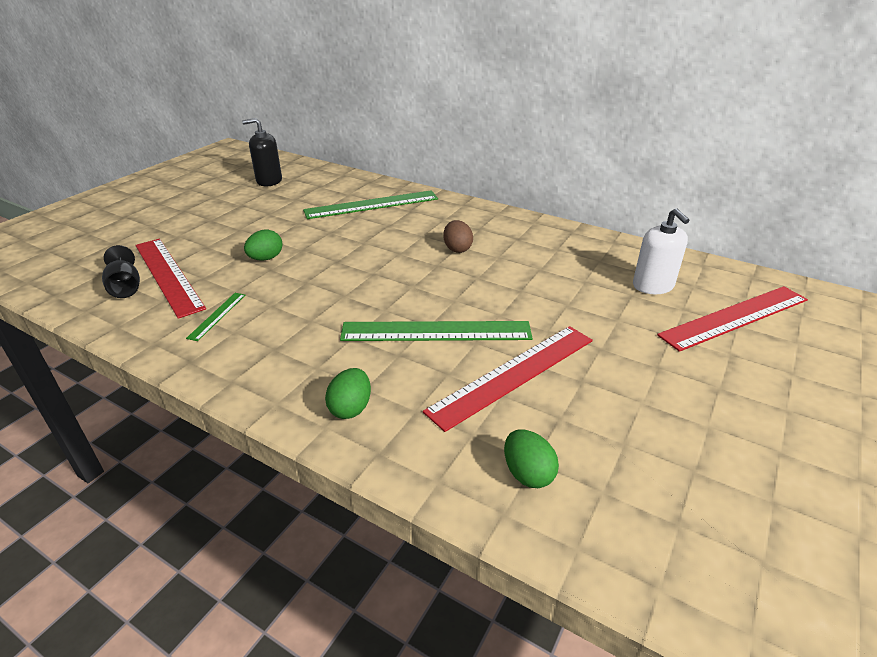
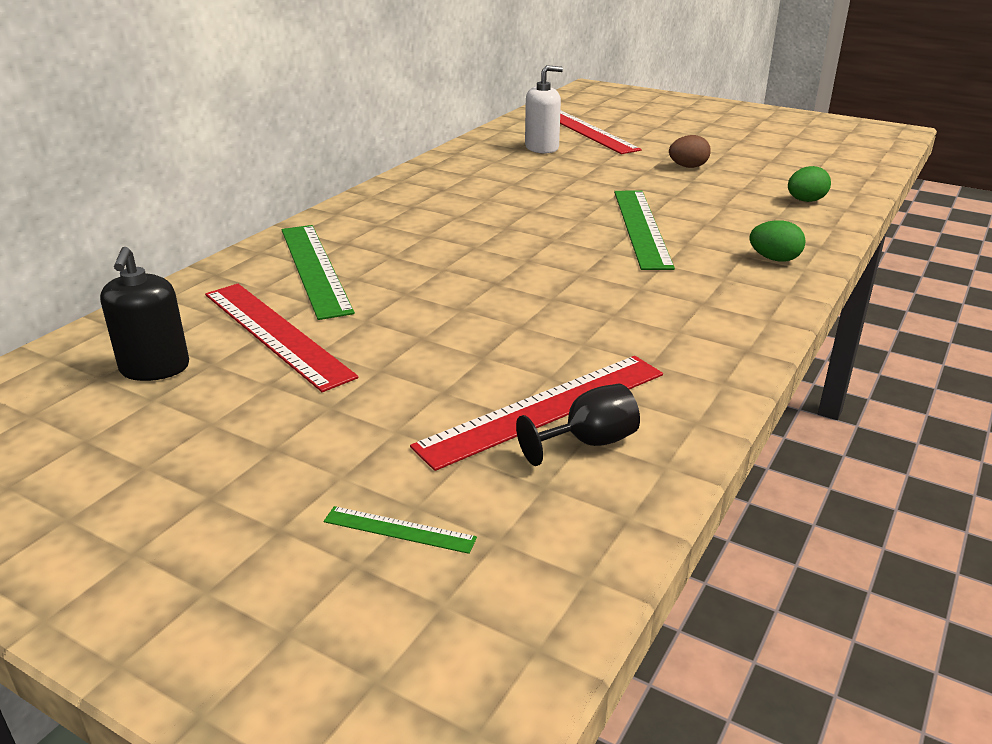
camera: 90 degrees left, 5 degrees down
green ruler [186,293,245,341] -> green ruler moved to [324,506,477,554]
green egg [244,229,283,261] -> none
red ruler [423,326,593,432] -> red ruler moved to [205,284,358,392]
brown egg [443,220,473,253] -> brown egg moved to [669,135,711,168]

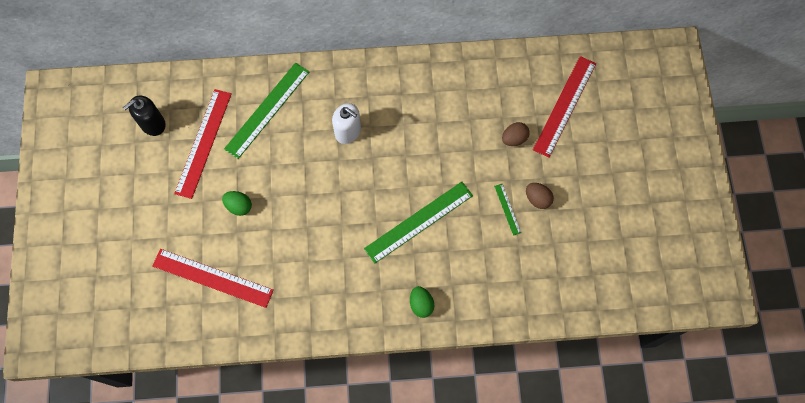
camera: 55 degrees right, 40 degrees up
green ruler [324,506,477,554] -> green ruler moved to [494,184,521,236]
black goblet [516,384,640,466] -> none
white soap dispenser [525,65,563,153] -> white soap dispenser moved to [332,103,361,144]
green egg [788,166,831,202] -> green egg moved to [222,191,252,216]
none -> brown egg [502,122,530,146]

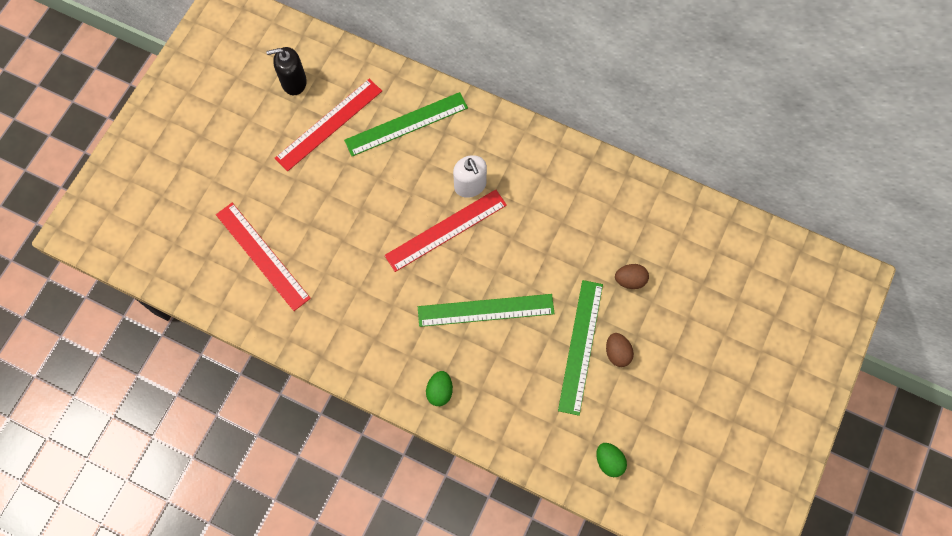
camera: 30 degrees right, 0 degrees up
green egg [222,191,252,216] -> green egg moved to [596,443,627,477]
green ruler [494,184,521,236] -> green ruler [558,280,603,416], size x2.20
red ruler [533,56,596,158] -> red ruler moved to [384,189,507,272]

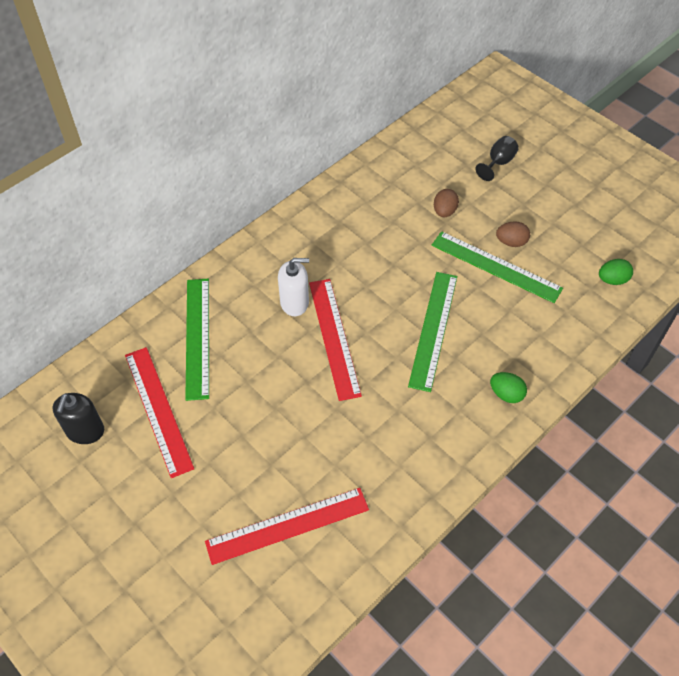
camera: 70 degrees left, 15 degrees down
none -> black goblet [475,136,519,181]

